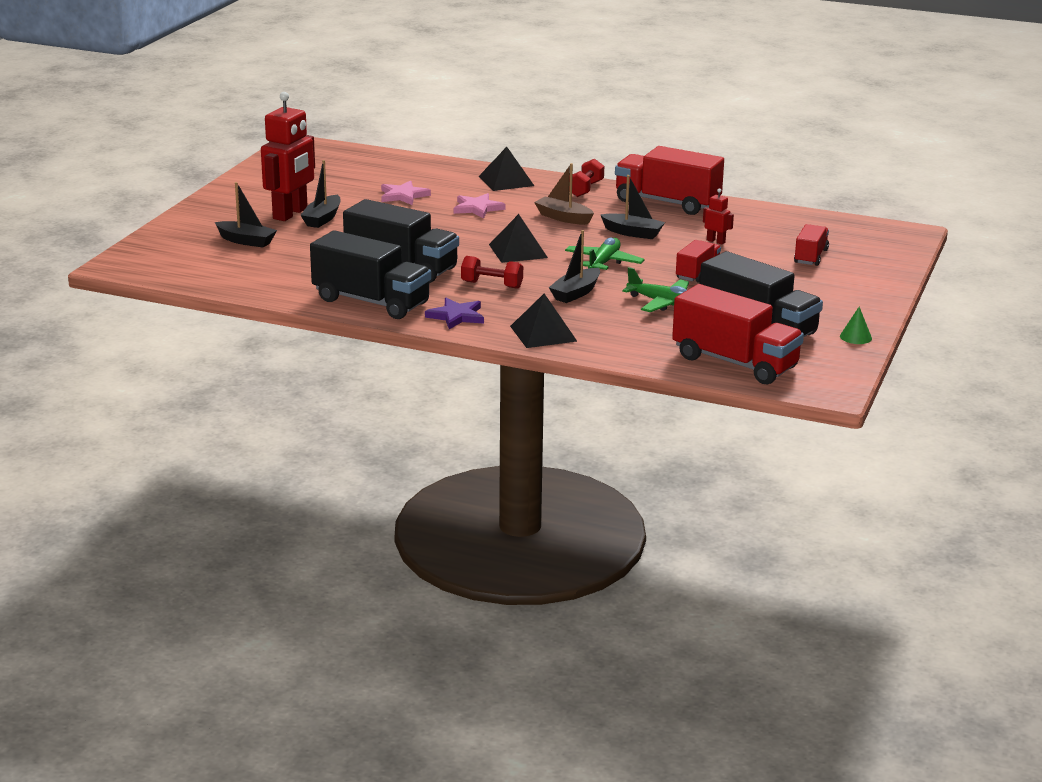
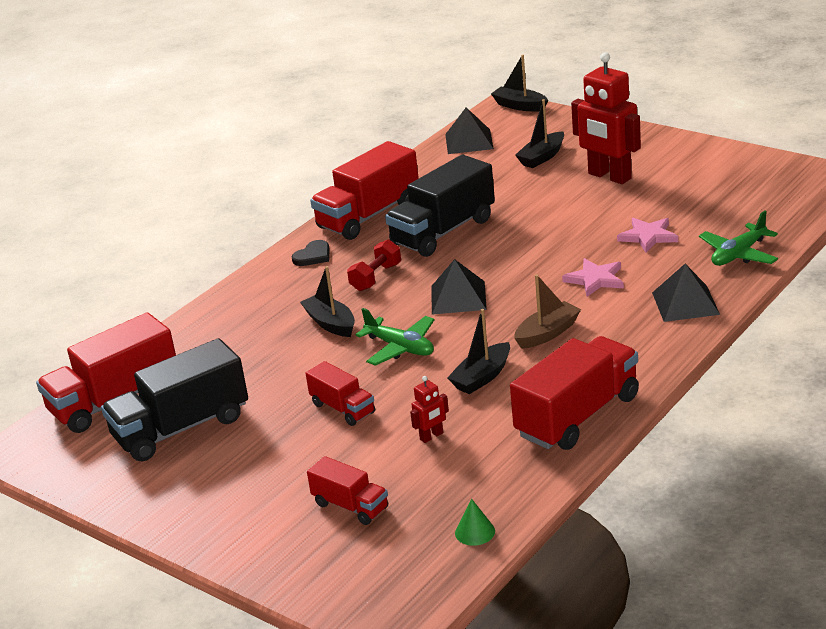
camera: 110 degrees right, 5 degrees up
black boat [300,160,341,228] -> black boat moved to [491,55,548,112]
black truck [310,230,431,319] -> red truck [310,141,419,240]
purple star [425,298,484,329] -> black heart [292,240,330,266]
black pyramid [510,293,577,348] -> black pyramid moved to [445,108,494,154]
red dumbbell [569,159,604,197] -> none
green plane [622,267,689,312] -> green plane moved to [699,210,778,266]
green cone [840,307,872,344] -> green cone moved to [455,498,495,546]

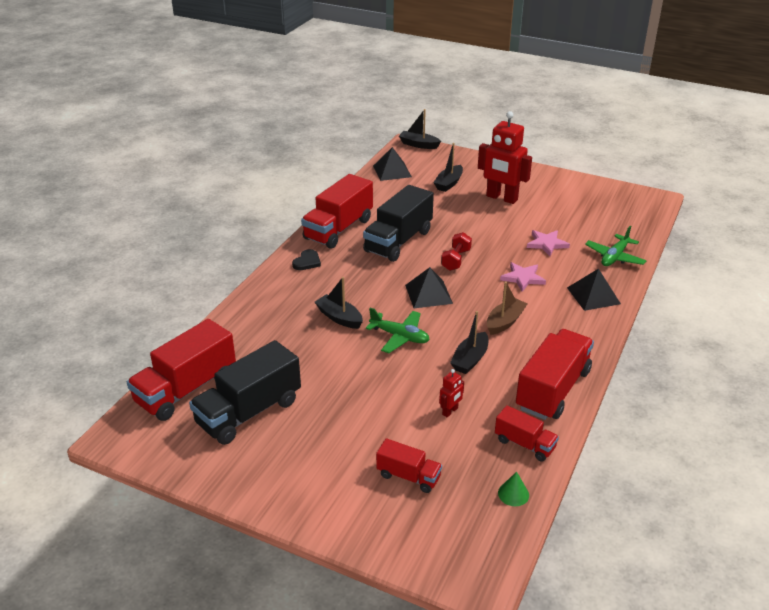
camera: 15 degrees left, 5 degrees up
red truck [306,361,375,426] -> red truck moved to [495,405,559,461]
red dumbbell [347,239,401,291] -> red dumbbell moved to [441,232,472,271]

